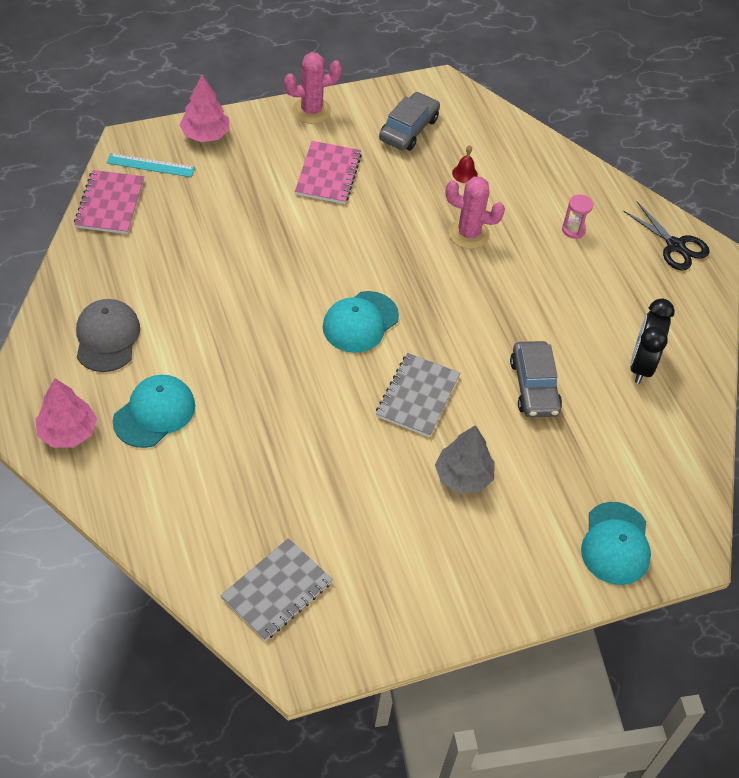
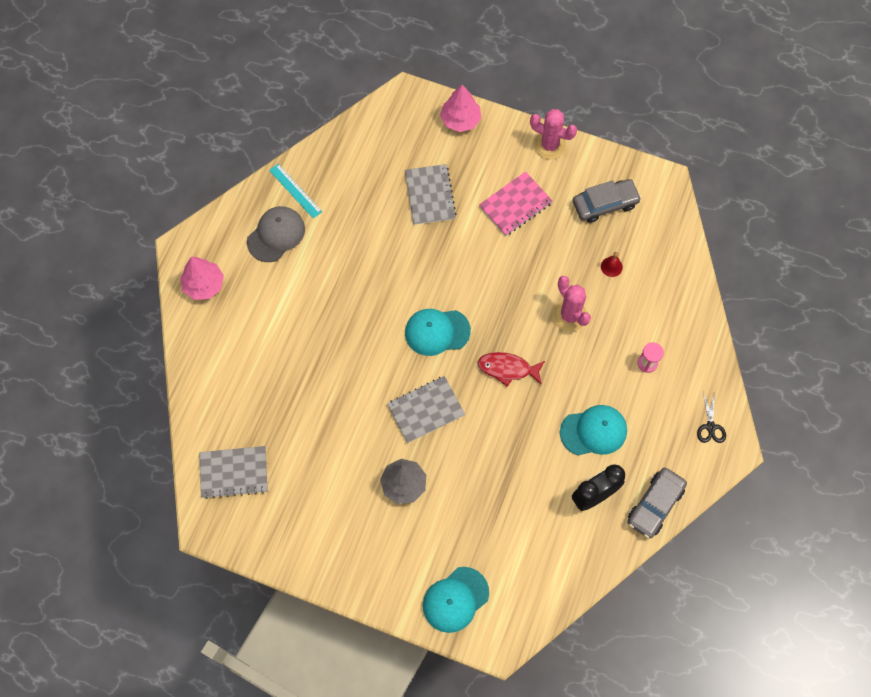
camera: 45 degrees right, 15 degrees up
pink notebook [74,170,144,234] -> none
turquoise ruler [107,153,195,177] -> turquoise ruler moved to [269,164,322,218]
turquoise cap [113,375,195,448] -> turquoise cap moved to [560,405,627,456]
grey car [510,341,562,417] -> grey car moved to [627,467,687,538]
black scissors [623,202,710,271] -> black scissors [697,391,726,443], size x0.66
none -> grey notebook [405,164,456,225]
none -> red fish [478,352,545,387]

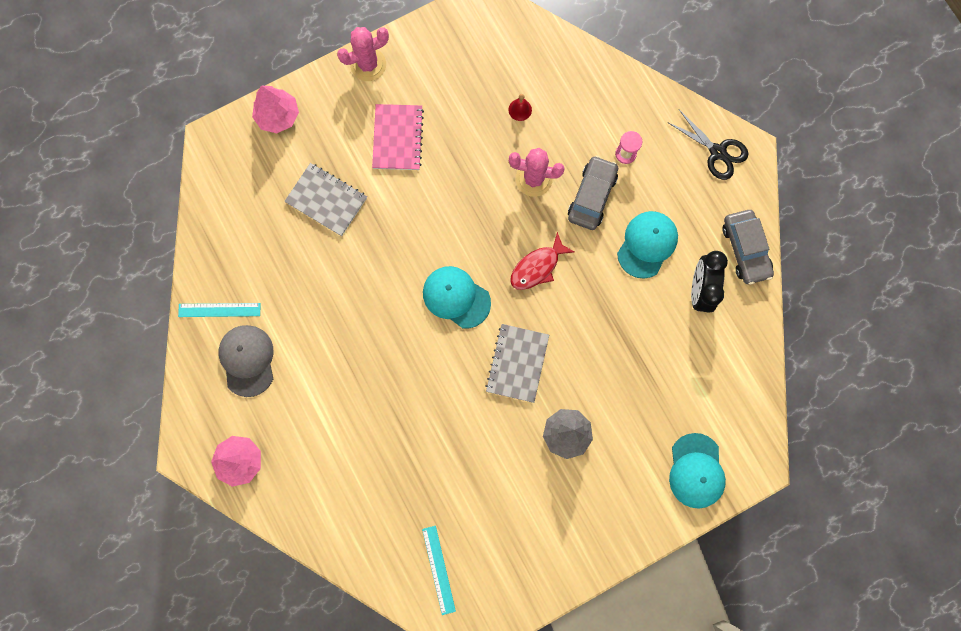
camera: 50 degrees left, 10 degrees up
grey notebook [199,446,268,499] -> turquoise ruler [422,526,456,615]
turquoise cap [405,309,471,356] -> turquoise cap turned 90 degrees clockwise [423,266,491,329]
grey car [573,179,641,223] -> grey car moved to [568,156,618,230]
black scissors [697,391,726,443] -> black scissors [667,110,748,180], size x1.52

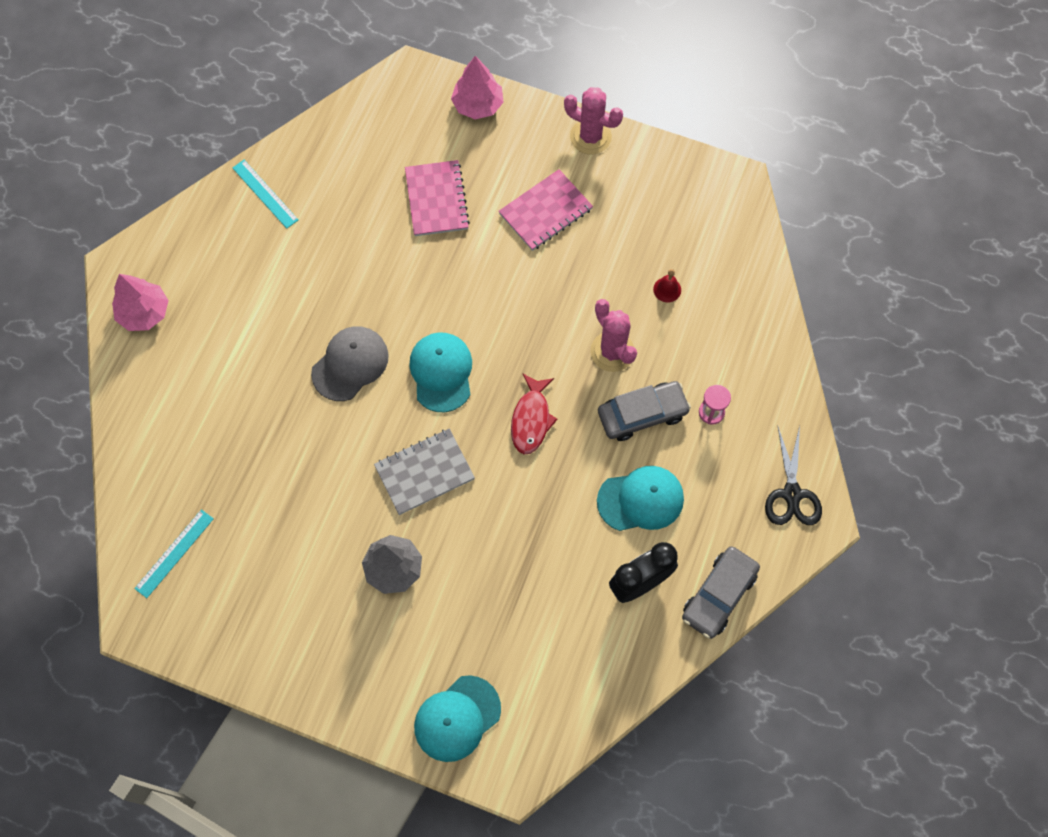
camera: 50 degrees right, 10 degrees down
grey cap [219,325,273,397] -> grey cap moved to [311,326,389,401]
grey notebook [284,163,367,236] -> pink notebook [405,160,470,236]
red fish [510,232,575,290] -> red fish turned 90 degrees counterclockwise [511,373,558,454]

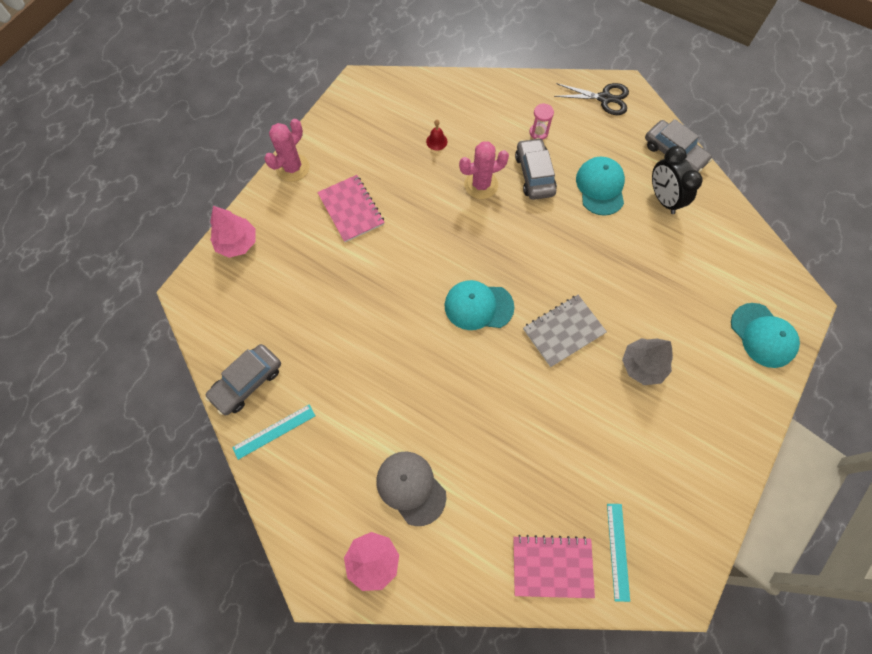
camera: 80 degrees left, 0 degrees up
turquoise ruler [134,509,214,598] -> turquoise ruler turned 45 degrees clockwise [607,504,630,602]
grey cap [311,326,389,401] -> grey cap moved to [376,452,447,526]
grey notebook [374,429,475,515] -> grey notebook turned 75 degrees clockwise [523,295,607,367]
pink notebook [405,160,470,236] -> pink notebook moved to [513,535,595,598]
red fish [511,373,558,454] -> none
none -> grey car [205,344,281,415]

